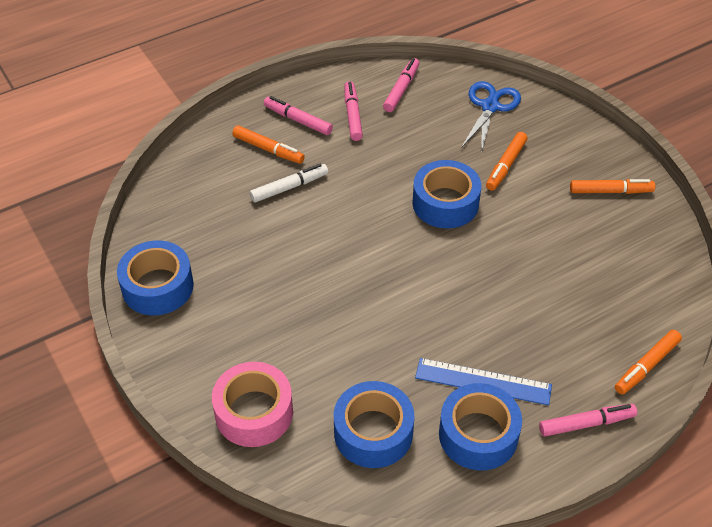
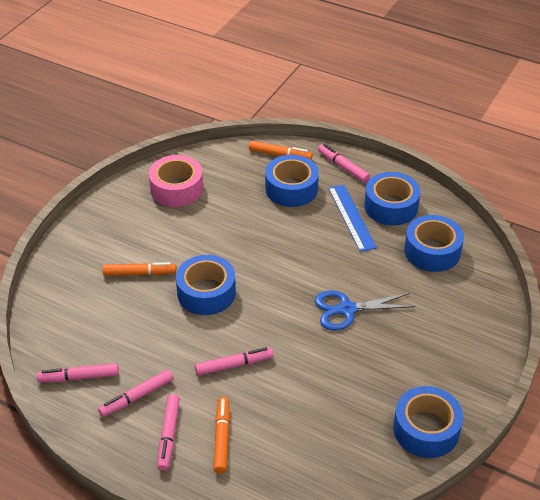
camera: 120 degrees left, 5 degrees down
pink tape [212,362,293,447] -> pink tape moved to [149,155,203,207]
white marker [250,164,328,203] -> none
blue scissors [461,81,521,154] -> blue scissors moved to [314,290,415,331]
orange marker [570,179,655,194] -> none
none -> pink marker [195,347,273,376]
none -> blue tape [265,155,319,207]

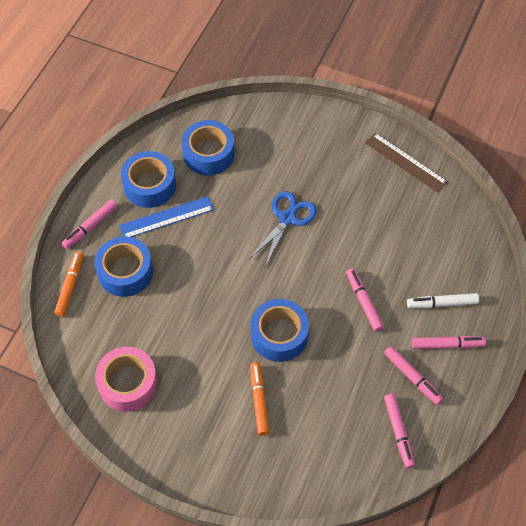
camera: 95 degrees left, 15 degrees up
orange marker [213,397,230,473] -> white marker [407,293,479,308]
blue scissors [314,290,415,331] -> blue scissors turned 135 degrees counterclockwise [249,191,317,266]
blue tape [393,386,463,458] -> brown ruler [365,133,448,193]

